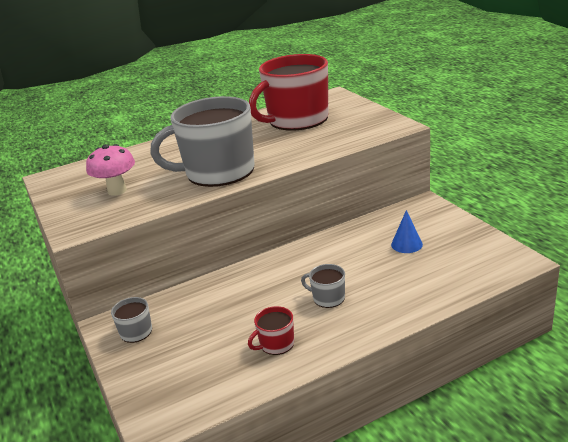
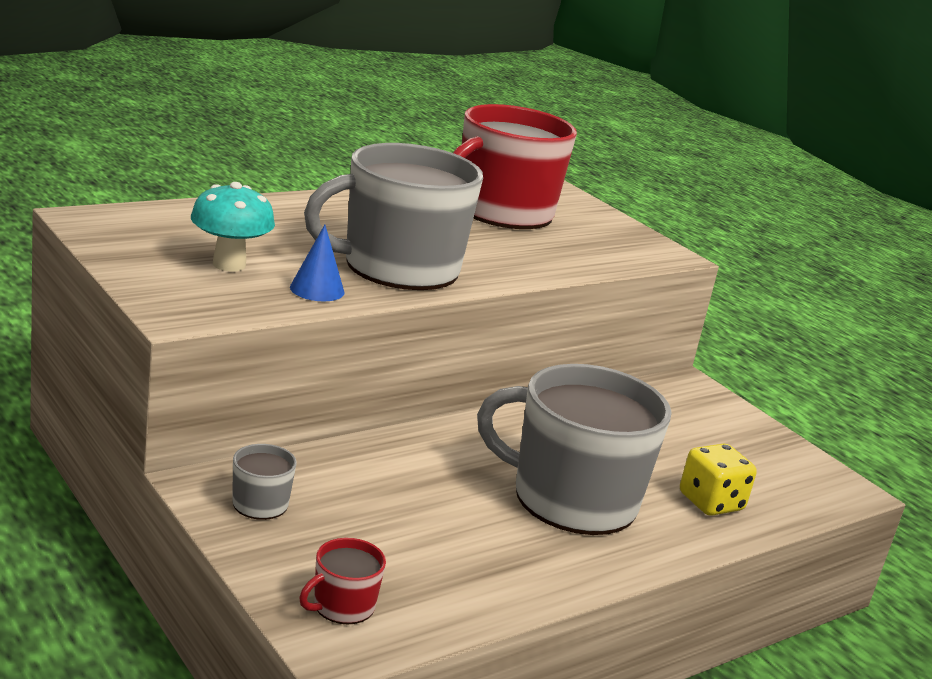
camera: 15 degrees left, 5 degrees down
pink mushroom [86,144,135,196] -> turquoise mushroom [191,182,275,271]
red mug [248,306,294,355] -> red mug moved to [299,538,386,625]
grey mug [301,264,345,308] -> grey mug [477,364,672,535], size x2.44
blue cone [391,210,423,253] -> blue cone moved to [290,225,345,301]
none -> yellow dice [680,444,757,516]

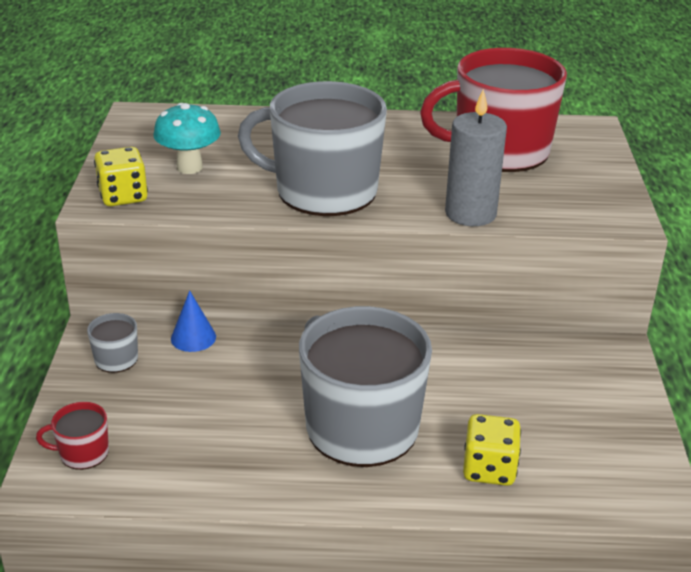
camera: 40 degrees right, 10 degrees up
blue cone [290,225,345,301] -> blue cone moved to [171,290,216,352]
none -> yellow dice [94,147,148,206]
none -> grey candle [445,89,507,226]

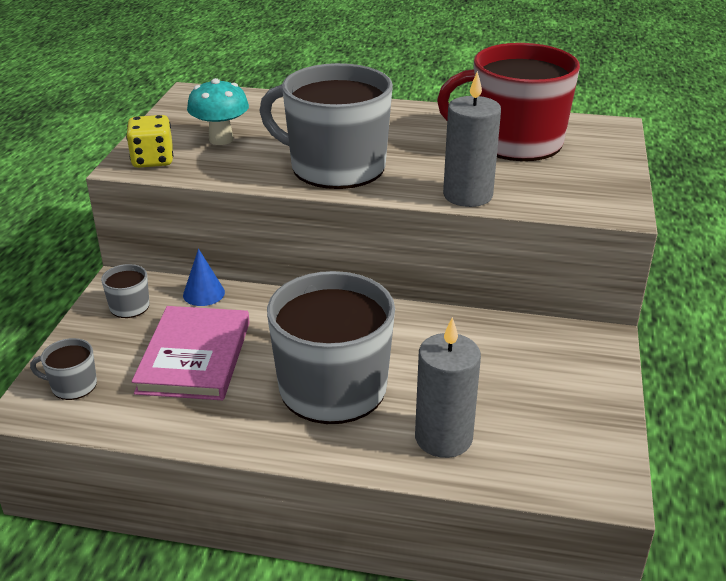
camera: 10 degrees right, 0 degrees up
red mug [36,402,109,470] -> grey mug [30,338,97,400]
yellow dice [463,414,521,486] -> grey candle [415,317,481,458]
none -> pink book [132,306,250,400]

